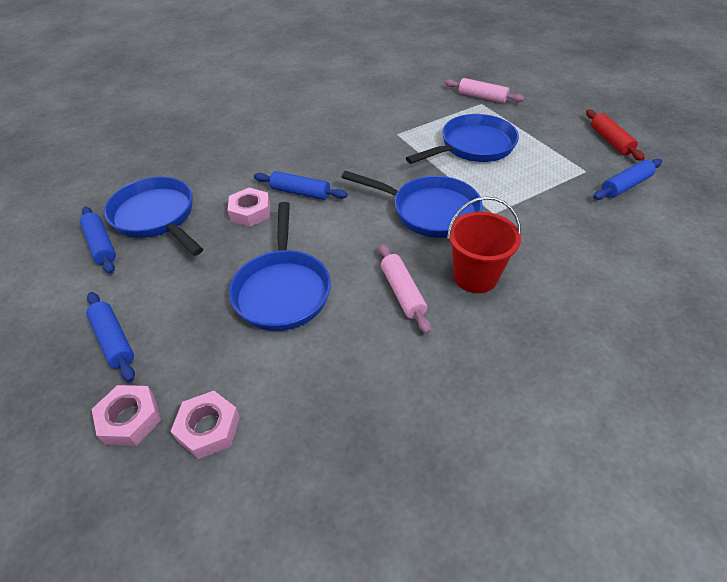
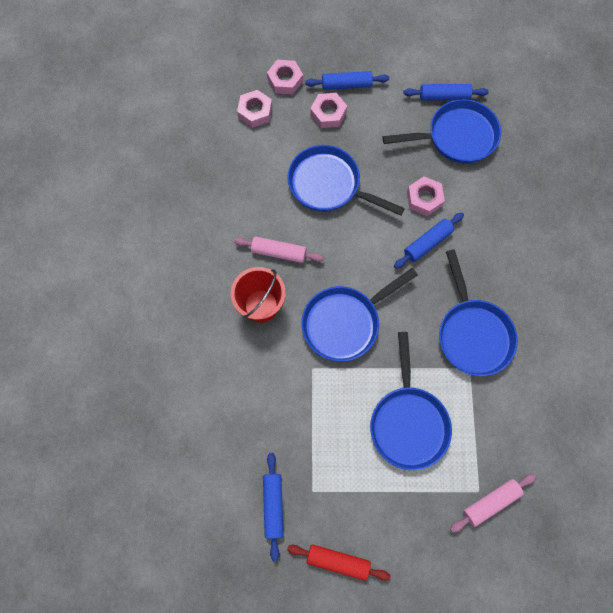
camera: 120 degrees right, 25 degrees up
none -> pink nut [310,93,347,128]
none -> blue pan [439,249,518,376]

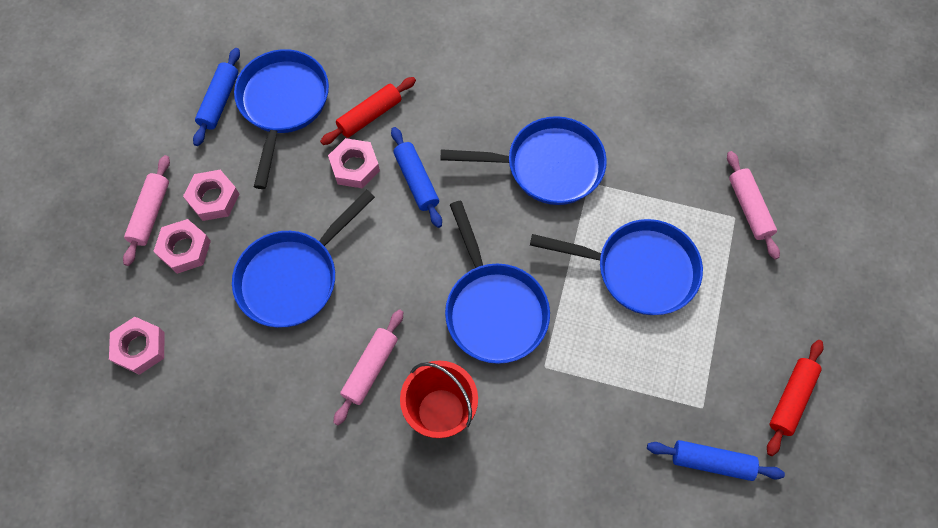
camera: 75 degrees left, 5 degrees down
pink nut [267,60,303,94] -> pink nut moved to [183,170,239,221]
blue rolling pin [305,71,389,90] -> pink rolling pin [123,155,170,266]
none -> red rolling pin [320,77,416,145]

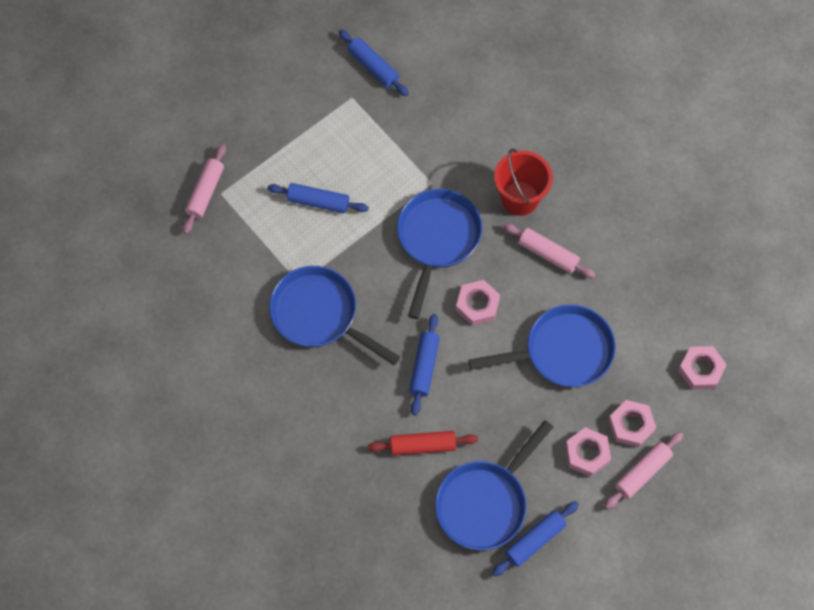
camera: 145 degrees left, 0 degrees up
pink nut [328,138,380,188] -> pink nut moved to [456,280,500,326]
pink rolling pin [333,309,403,425] -> pink rolling pin turned 60 degrees clockwise [503,223,596,278]
blue pan [530,219,703,315] -> blue rolling pin [268,183,369,213]
red rolling pin [767,340,824,456] -> none

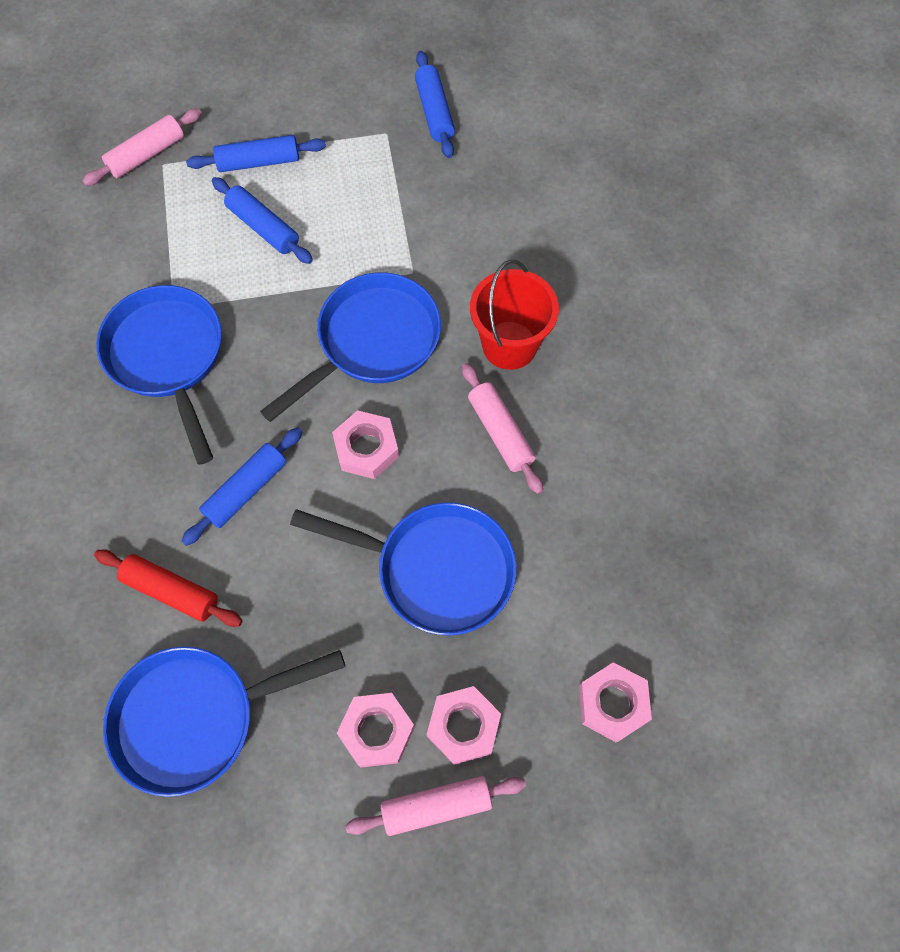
camera: 30 degrees right, 0 degrees up
blue rolling pin [492,501,579,576] -> blue rolling pin moved to [186,135,326,172]

